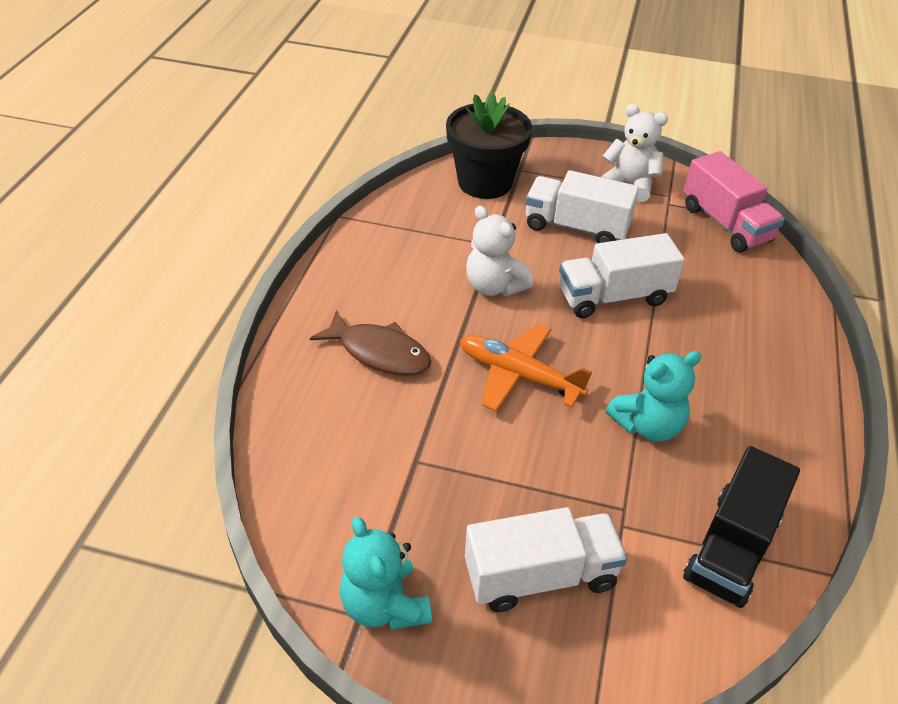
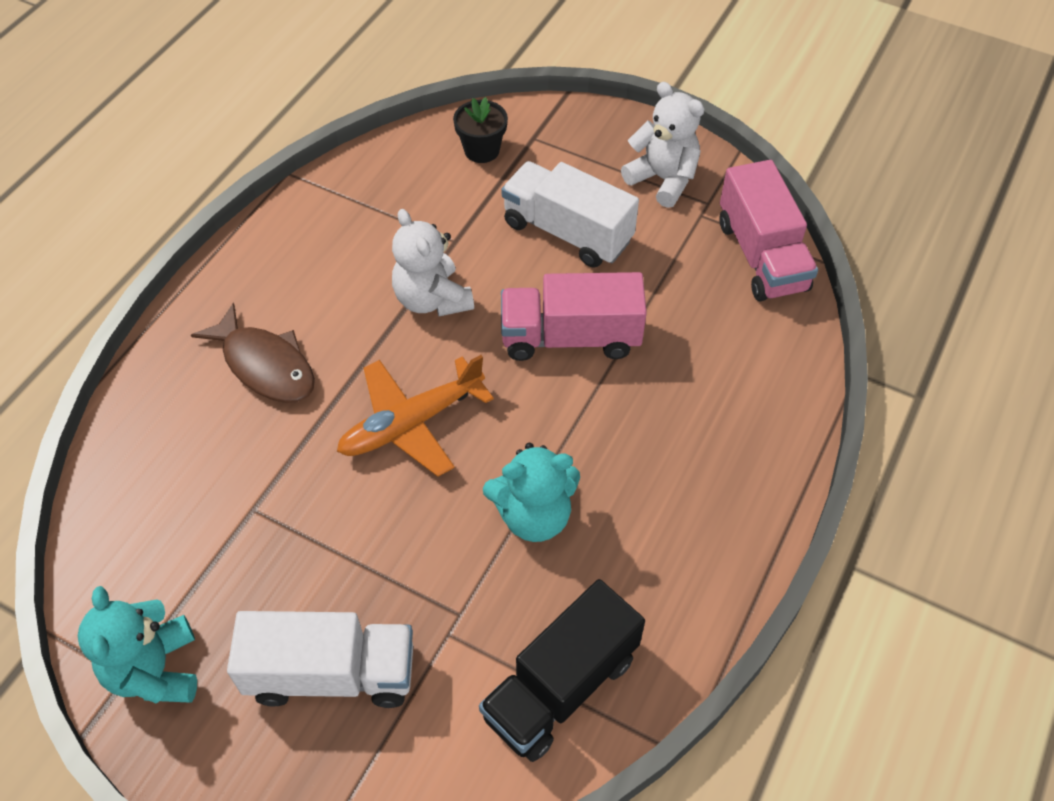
camera: 15 degrees right, 10 degrees up
black flower pot [446,92,532,199] -> black flower pot [453,97,508,163], size x0.51
orange plane [460,324,592,412] -> orange plane turned 75 degrees counterclockwise [337,355,494,477]
white truck [559,233,685,318] -> pink truck [501,272,647,361]

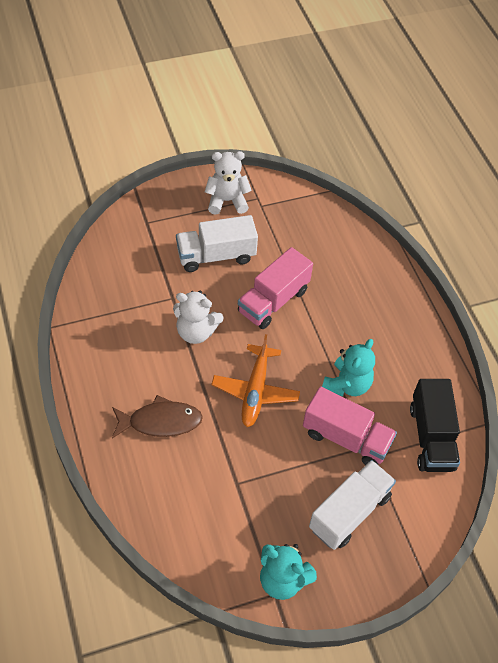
camera: 50 degrees left, 0 degrees up
black flower pot [453,97,508,163] -> none
pink truck [719,160,818,301] -> pink truck moved to [303,386,397,465]

